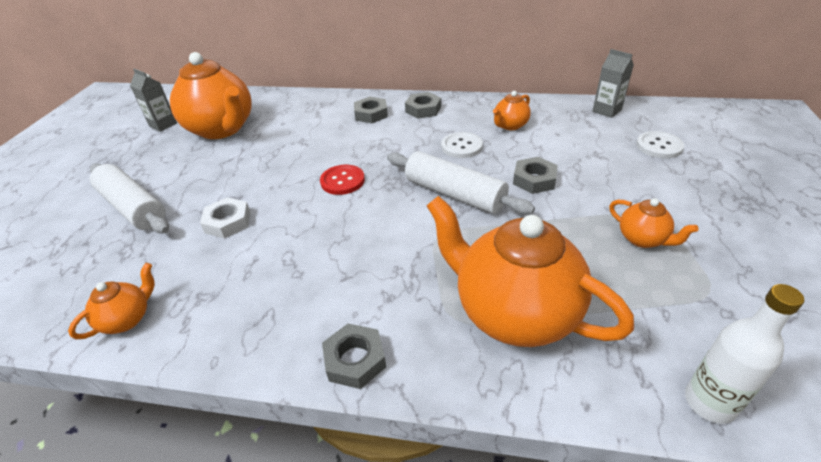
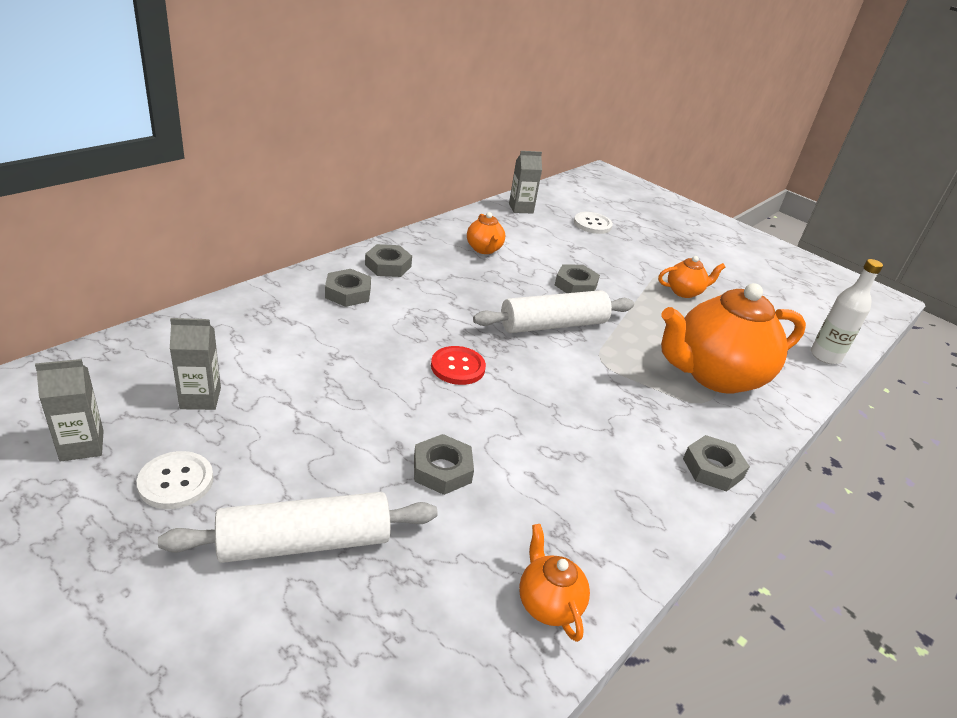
camera: 65 degrees left, 5 degrees down
orange teapot [170,52,252,139] -> grey carton [170,318,221,410]
white nut [200,197,250,239] -> grey nut [414,434,474,495]
white button [441,132,483,158] -> white button moved to [137,451,213,509]

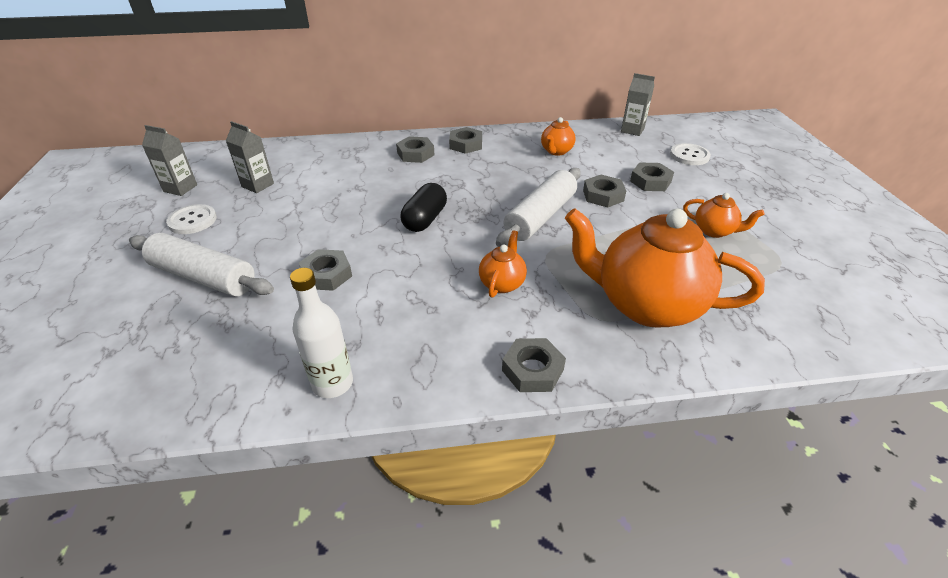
camera: 45 degrees right, 5 degrees up
red button [431,346,486,385] -> black capsule [400,183,447,232]
white rolling pin [473,290,634,333] -> white rolling pin turned 75 degrees counterclockwise [496,168,581,247]
orange teapot [519,524,590,642] -> orange teapot moved to [479,231,527,298]
white bottle [811,259,883,364] -> white bottle moved to [290,268,353,398]
none -> grey nut [630,163,674,191]

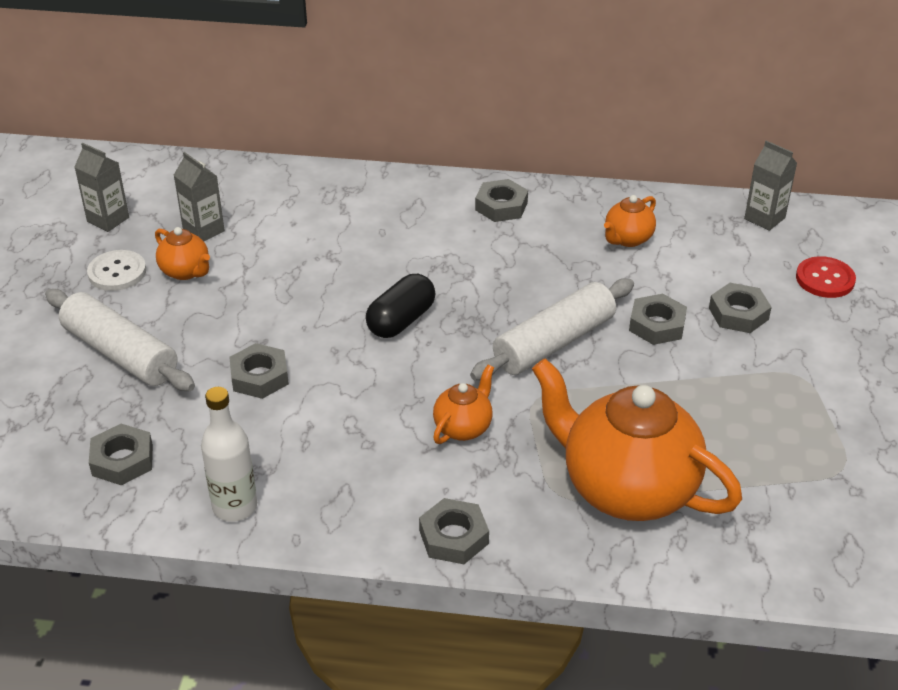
camera: 15 degrees right, 0 degrees up
grey nut [396,136,434,163] -> grey nut moved to [89,424,153,486]
white button [670,143,711,165] -> red button [796,256,856,298]
orange teapot [683,193,764,238] -> orange teapot moved to [155,227,210,280]

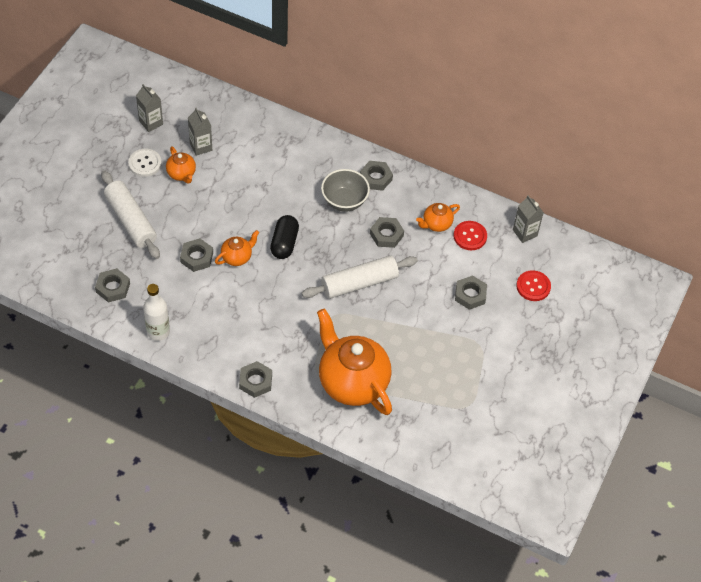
camera: 15 degrees right, 15 degrees up
black capsule [366,274,435,338] -> black capsule turned 45 degrees counterclockwise [270,215,299,259]
orange teapot [433,365,494,444] -> orange teapot moved to [215,230,259,266]
grey nut [629,294,687,345] -> grey nut moved to [370,217,404,248]
none -> grey bowl [321,169,370,212]
none -> red button [454,221,487,250]

